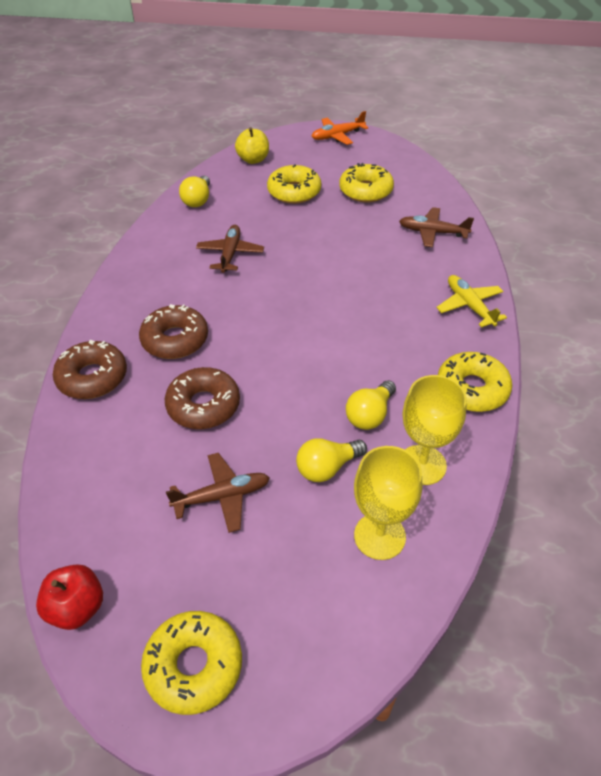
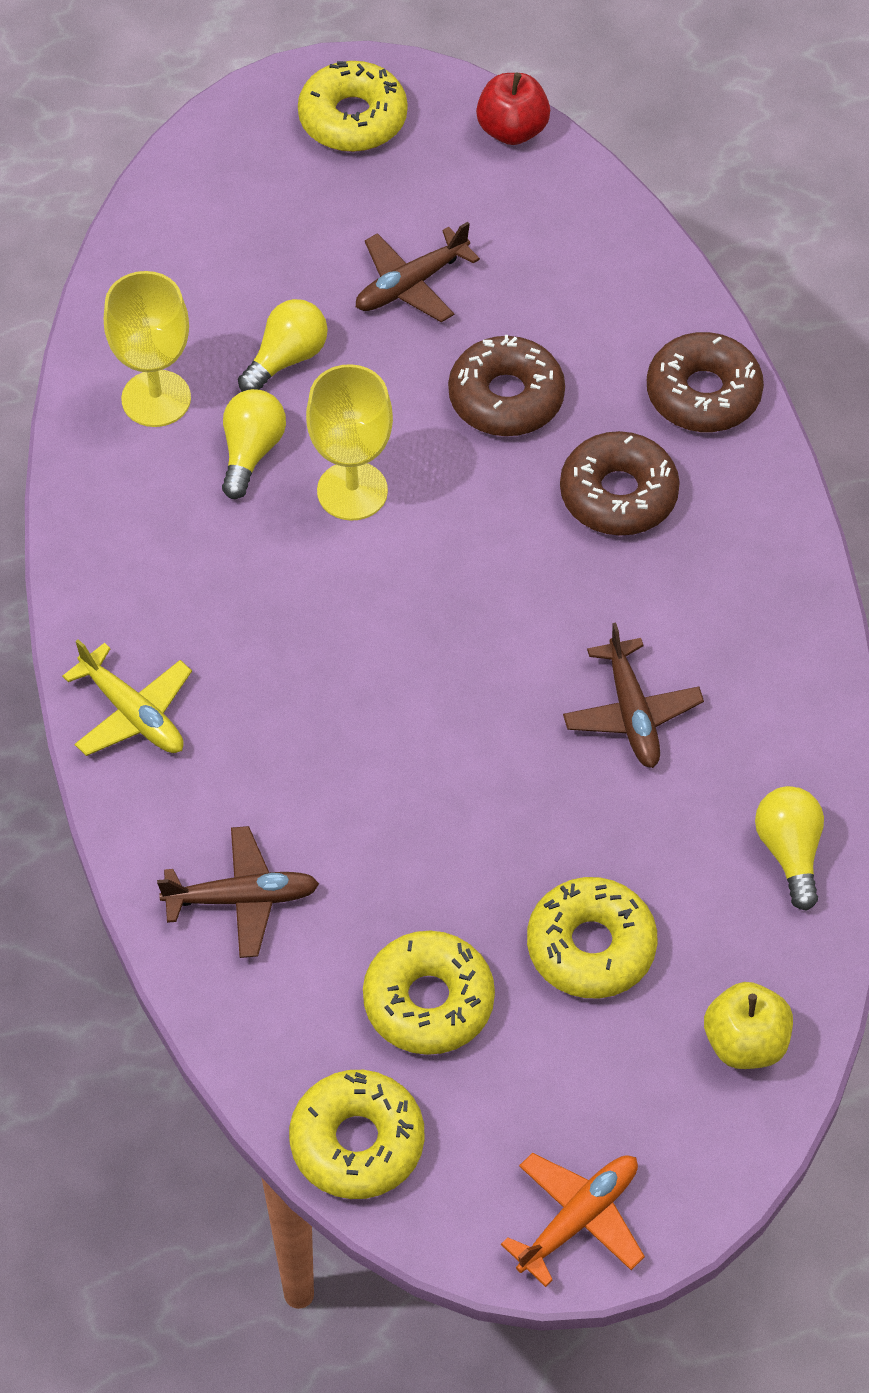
camera: 160 degrees right, 10 degrees up
yellow goblet [354,446,422,560] -> yellow goblet moved to [306,364,393,521]
yellow donut [438,352,512,412] -> yellow donut moved to [289,1070,425,1199]

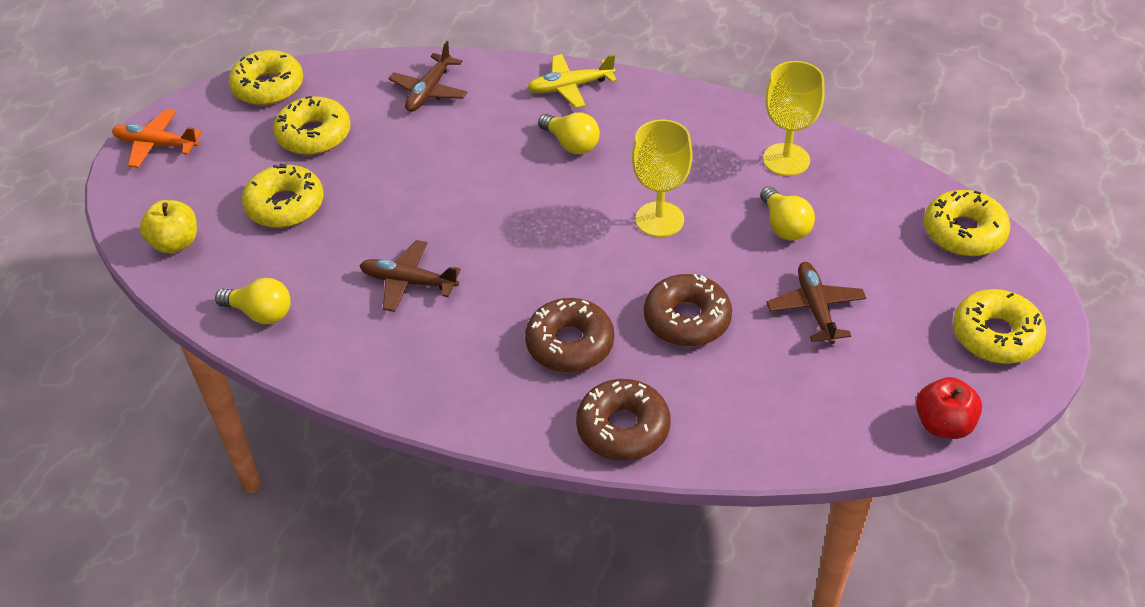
camera: 120 degrees right, 10 degrees down
yellow light bulb [222,389,286,499] -> yellow light bulb moved to [538,112,600,154]
orange plane [501,1153,645,1287] -> orange plane turned 120 degrees clockwise [112,109,202,168]
none -> yellow donut [924,190,1010,256]

